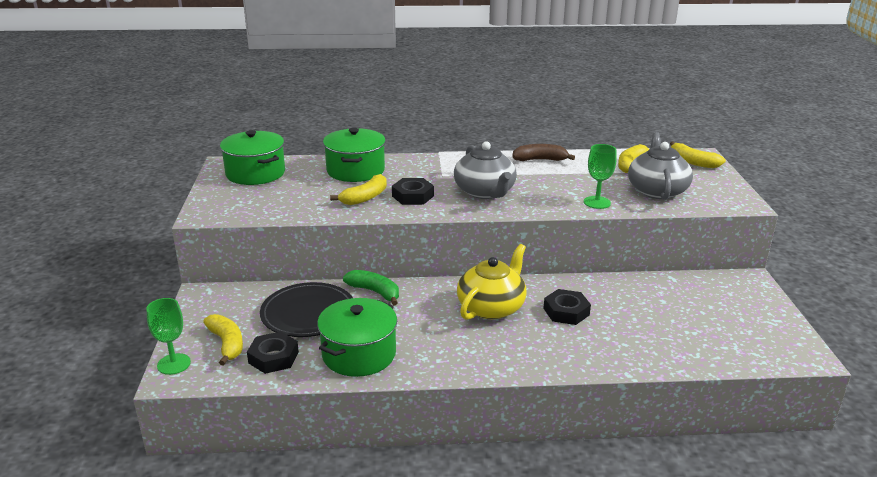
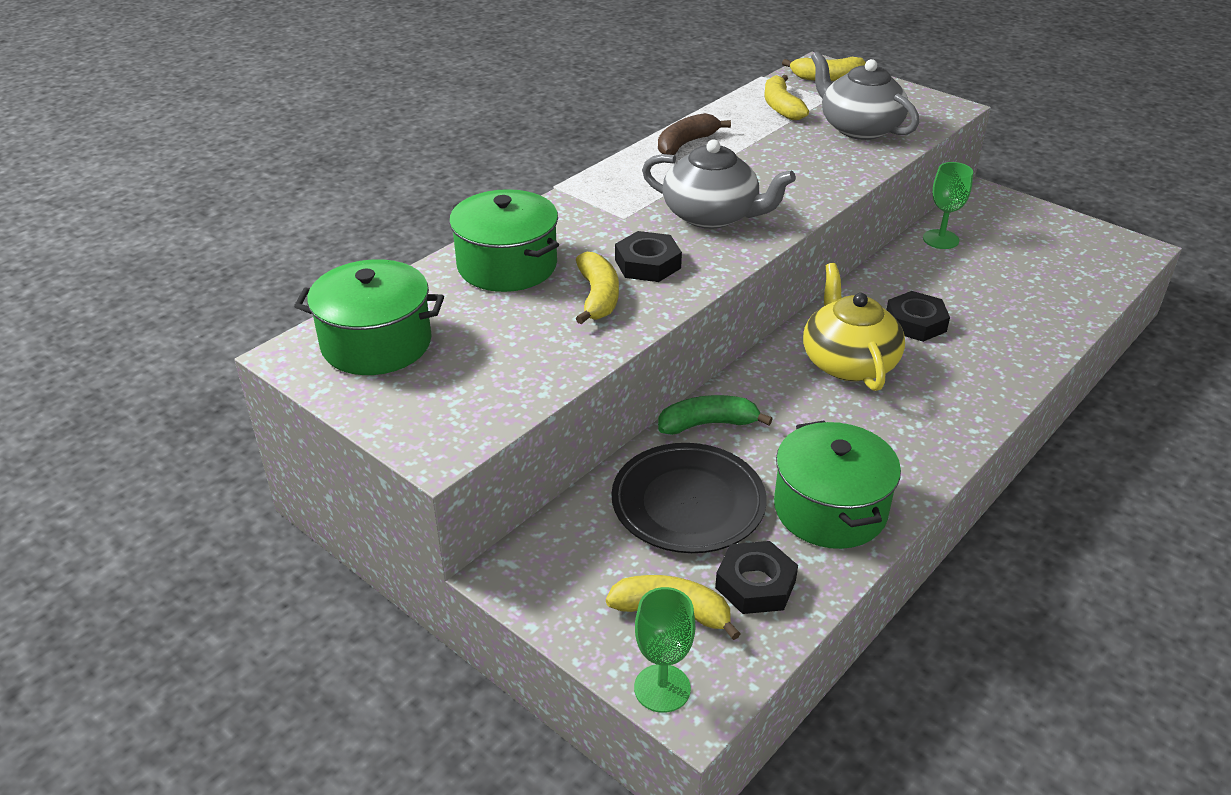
camera: 45 degrees left, 10 degrees up
green goblet [584,144,617,209] -> green goblet moved to [923,162,973,249]

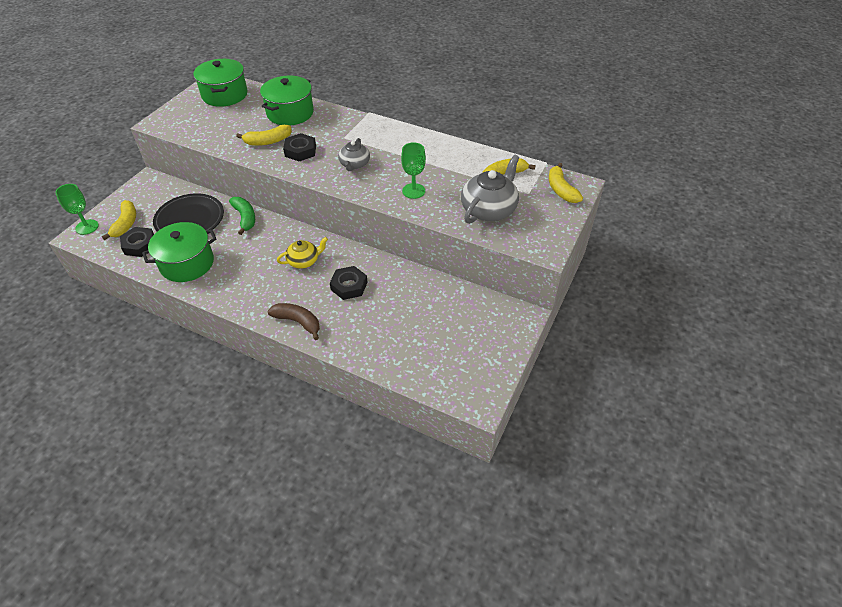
camera: 75 degrees right, 10 degrees up
grey teapot [642,139,796,229] -> grey teapot [338,138,370,171], size x0.60
brown banana [658,113,731,155] -> brown banana moved to [268,303,320,340]
yellow teapot [803,263,905,391] -> yellow teapot [277,237,328,269], size x0.60
green goblet [923,162,973,249] -> green goblet moved to [401,142,426,199]

